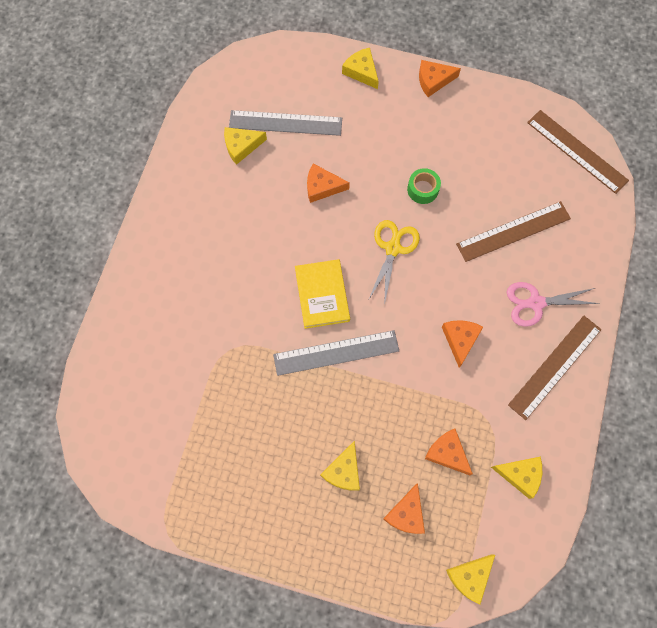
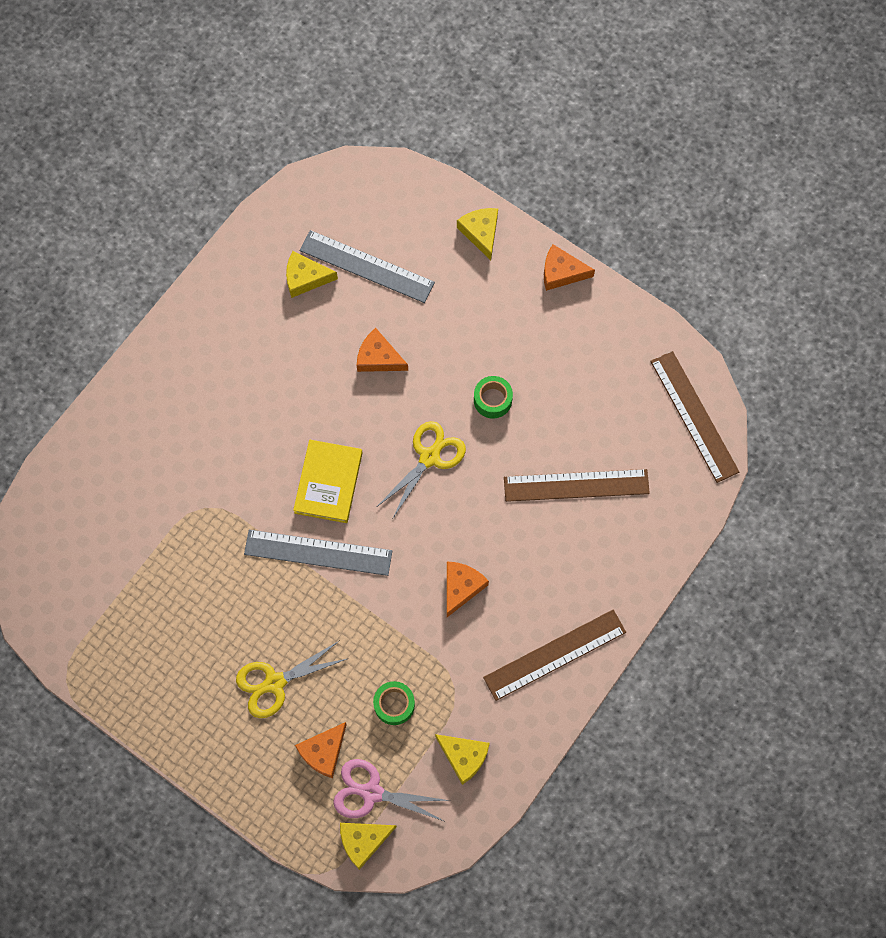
camera: 20 degrees right, 0 degrees up
yellow cheese [320,441,360,491] -> yellow scissors [236,641,349,718]
orange cheese [425,428,473,475] -> green tape [373,681,415,725]
pink scissors [507,282,600,327] -> pink scissors moved to [333,759,450,822]

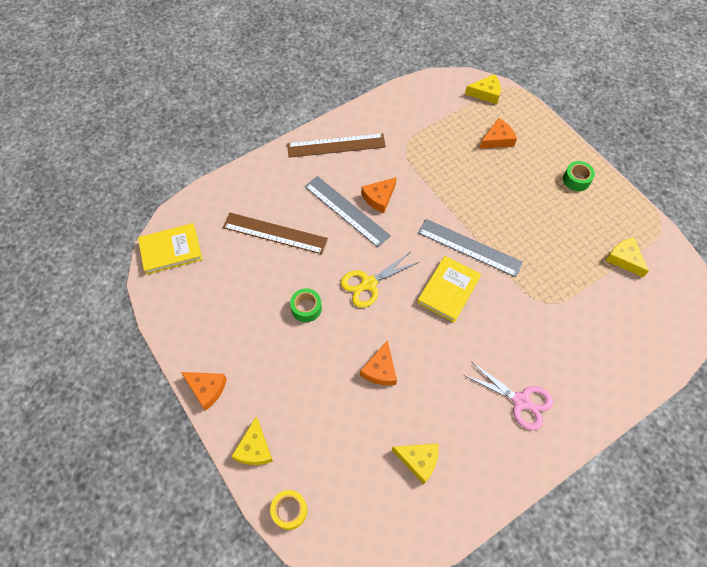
camera: 160 degrees left, 10 degrees down
yellow scissors [236,641,349,718] -> none
grey ruler [300,230,435,303] -> grey ruler moved to [305,176,391,247]
pink scissors [333,759,450,822] -> pink scissors moved to [463,362,553,430]
orange cheese [357,328,408,372] -> orange cheese turned 60 degrees clockwise [360,340,397,385]
green tape [373,681,415,725] -> green tape moved to [563,161,595,191]
yellow cheese [435,734,490,785] -> yellow cheese moved to [606,237,649,277]
brown ruler [650,351,739,483] -> yellow book [138,223,202,275]
none -> yellow tape [270,490,307,530]

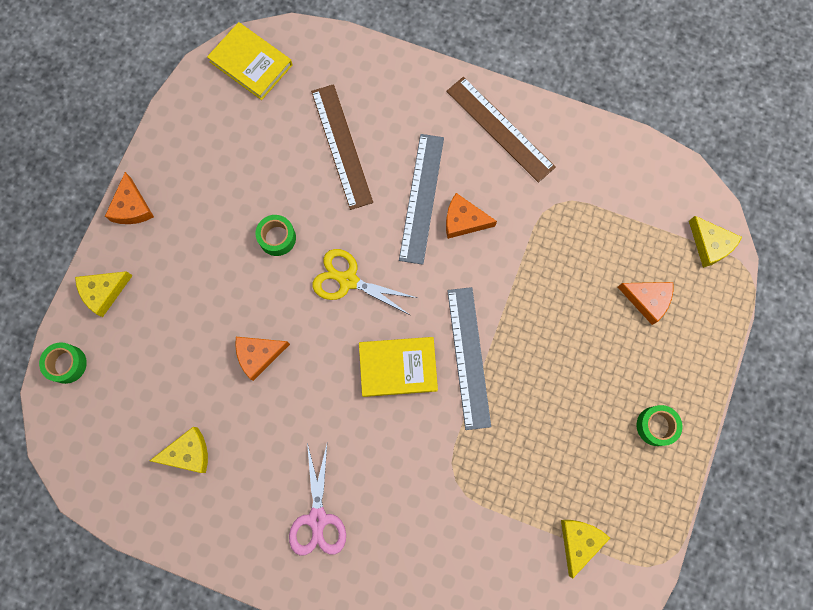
camera: 55 degrees right, 15 degrees up
yellow tape [270,490,307,530] -> green tape [39,342,87,384]
yellow cheese [392,444,439,484] -> yellow cheese turned 90 degrees counterclockwise [150,427,208,473]

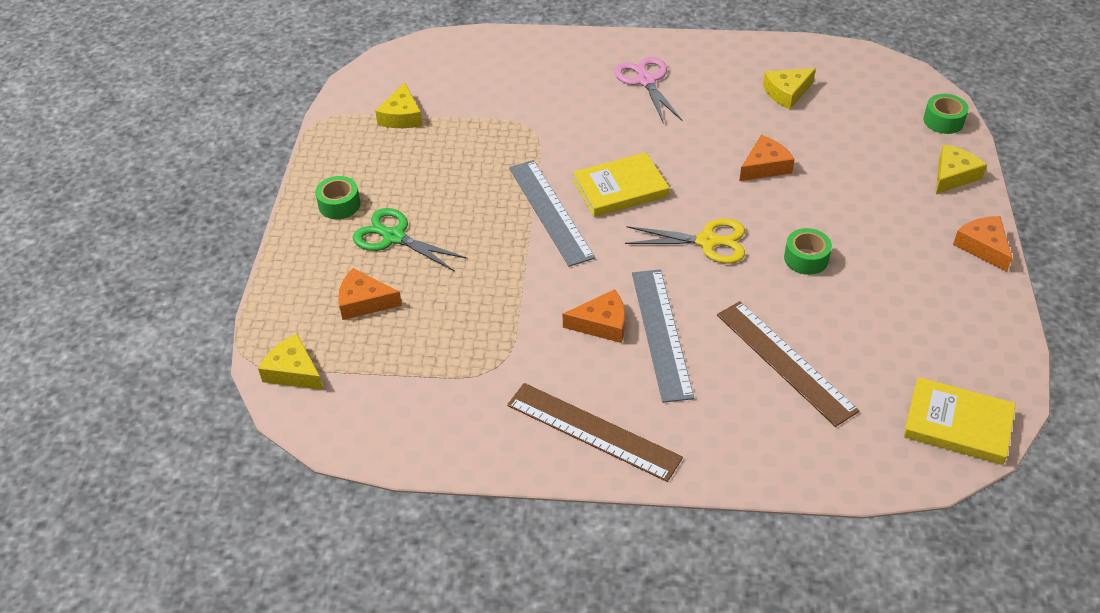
camera: 165 degrees right, 30 degrees down
none -> green scissors [353,208,468,272]

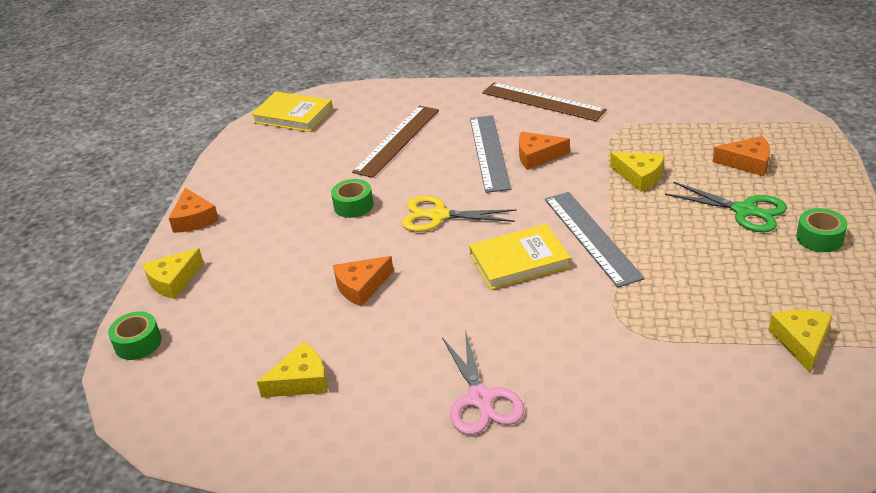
camera: 175 degrees left, 10 degrees down
yellow cheese [258,334,323,390] -> yellow cheese moved to [610,152,665,192]
brown ruler [717,301,859,427] -> brown ruler turned 60 degrees clockwise [352,106,439,178]

